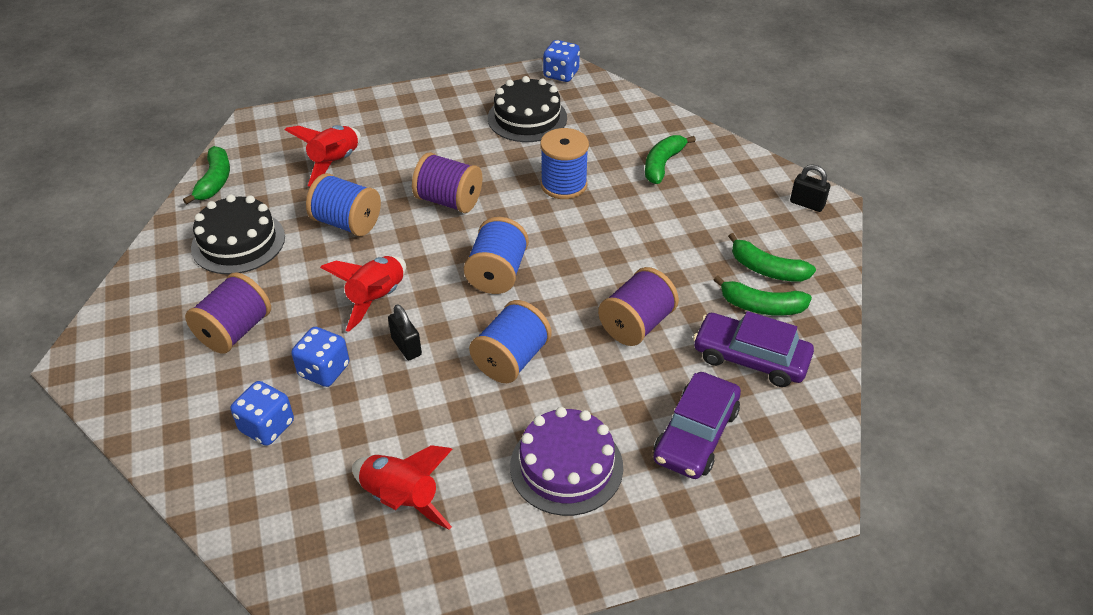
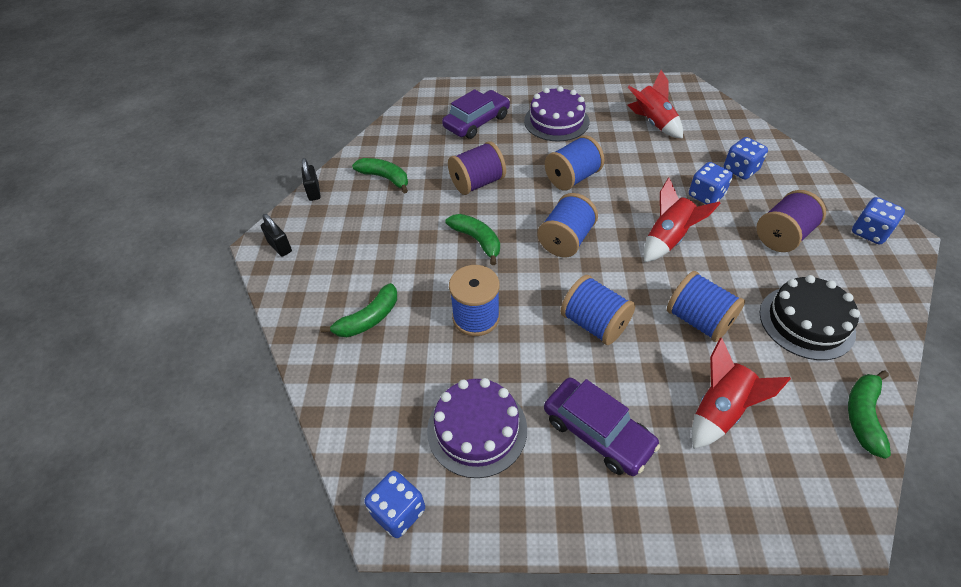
camera: 160 degrees left, 5 degrees up
black padlock [388,304,422,360] -> black padlock moved to [301,158,321,201]
purple spool [412,152,483,213] -> blue spool [560,275,635,345]
black cake [488,76,567,142] -> purple cake [427,378,527,478]
purple car [693,311,814,387] -> purple car moved to [544,378,660,476]
green banana [728,233,816,282] -> green banana moved to [446,214,500,265]
none -> blue dice [852,197,905,244]

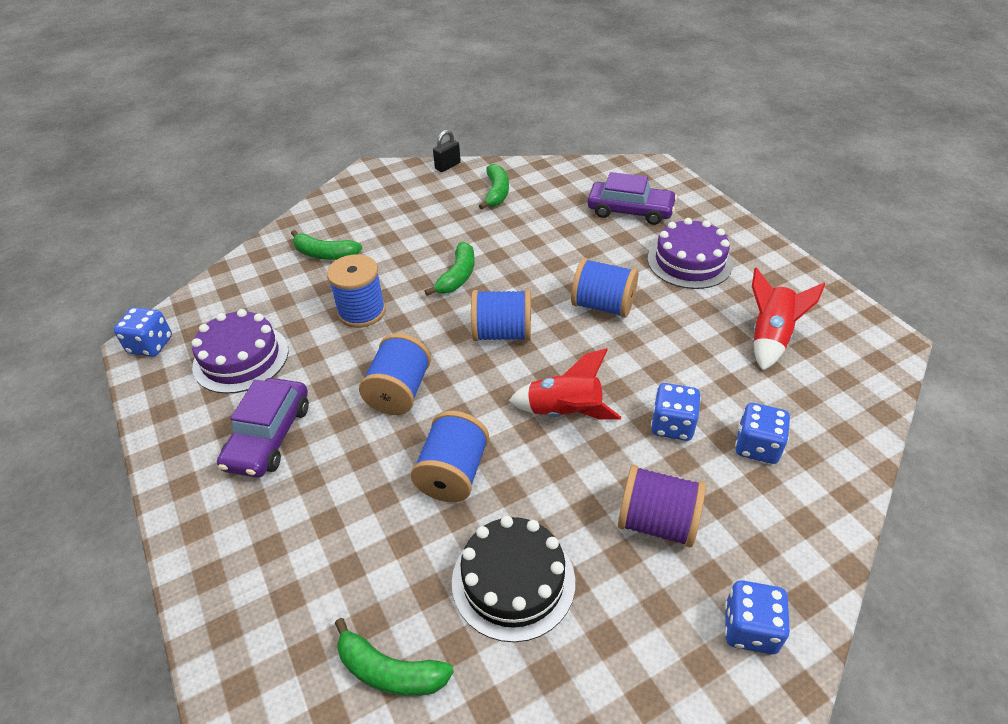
camera: 60 degrees right, 5 degrees down
black padlock [261,214,292,257] -> none
purple spool [448,141,506,195] -> none
red rocket [691,338,791,449] -> none
green banana [848,370,891,459] -> green banana turned 150 degrees counterclockwise [335,618,454,696]

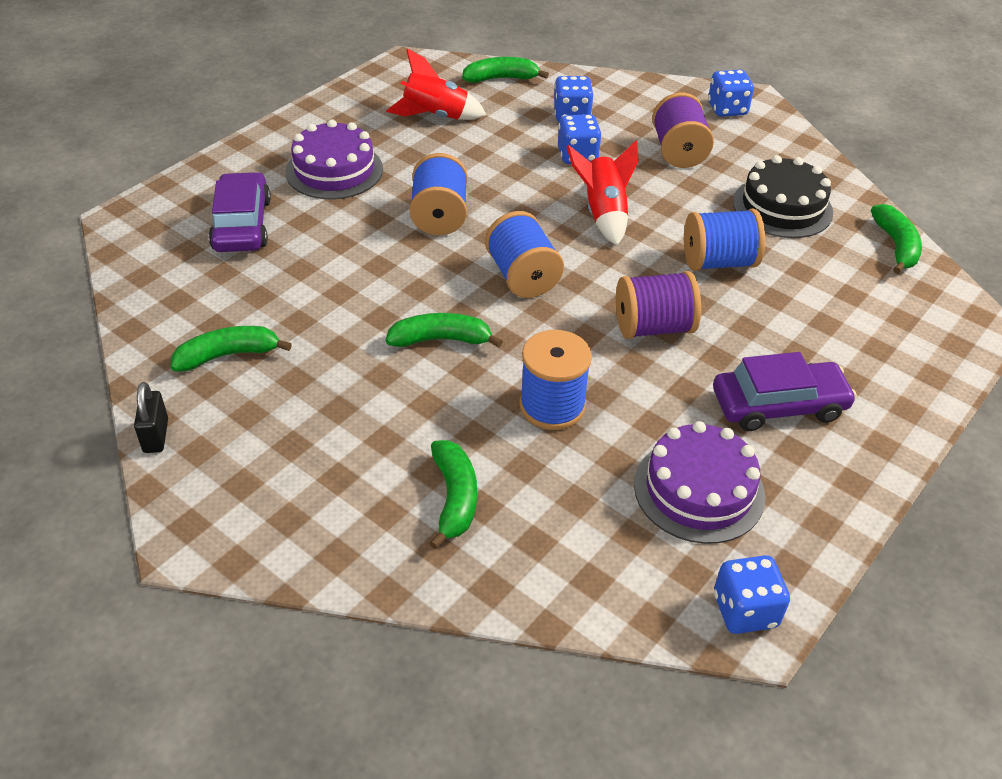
camera: 115 degrees left, 0 degrees up
blue spool [359,333,431,415] -> purple spool [616,271,701,339]
black padlock [433,130,461,172] -> black padlock turned 60 degrees clockwise [134,382,168,453]
none -> green banana [462,57,549,83]

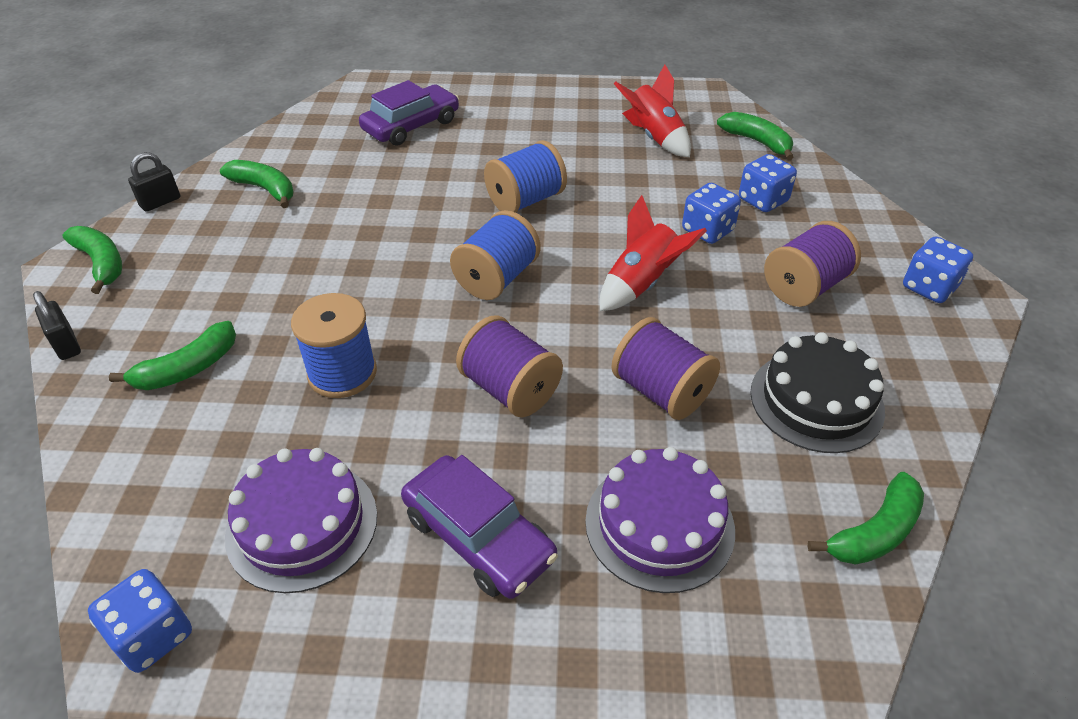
camera: 55 degrees right, 0 degrees up
purple cake [286,119,383,199] -> purple cake moved to [585,447,735,593]
green banana [386,313,503,347] -> green banana moved to [63,226,122,294]
blue spool [684,209,765,271] -> purple spool [611,317,720,420]
none -> black padlock [33,291,81,360]

